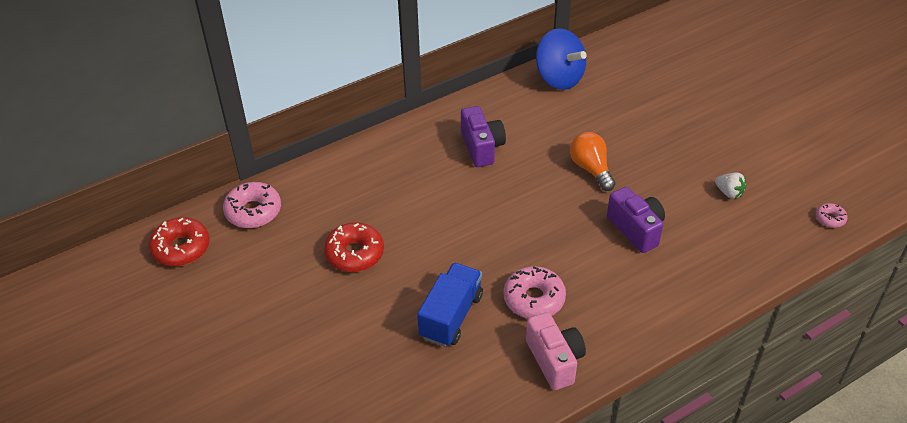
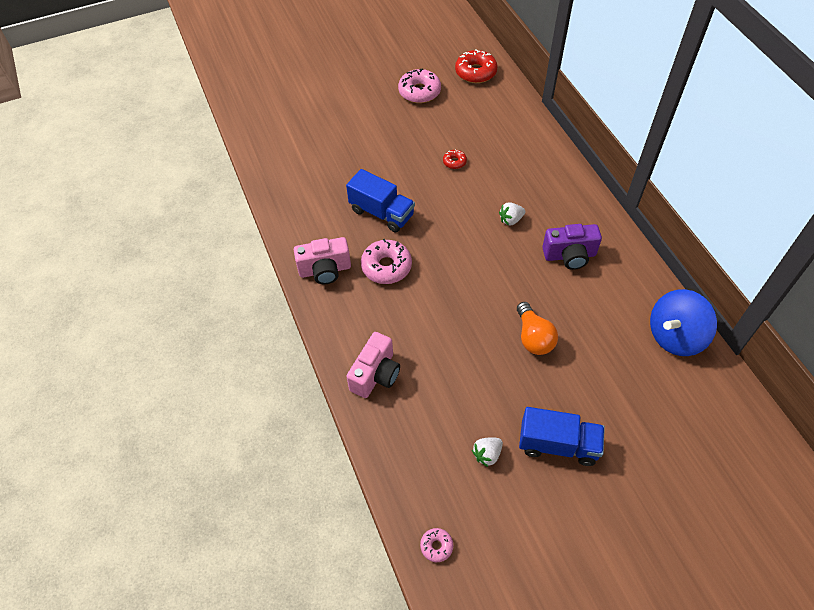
camera: 100 degrees right, 10 degrees up
pink donut [223,182,281,228] -> pink donut moved to [398,68,441,103]
red donut [324,222,384,272] -> red donut [443,149,467,169], size x0.52
orange light bulb [570,132,616,191] -> orange light bulb turned 90 degrees clockwise [517,302,558,355]
purple camera [607,187,665,253] -> none
none -> pink camera [346,332,400,398]
none -> white strawberry [499,202,525,225]
none -> blue truck [519,407,605,466]

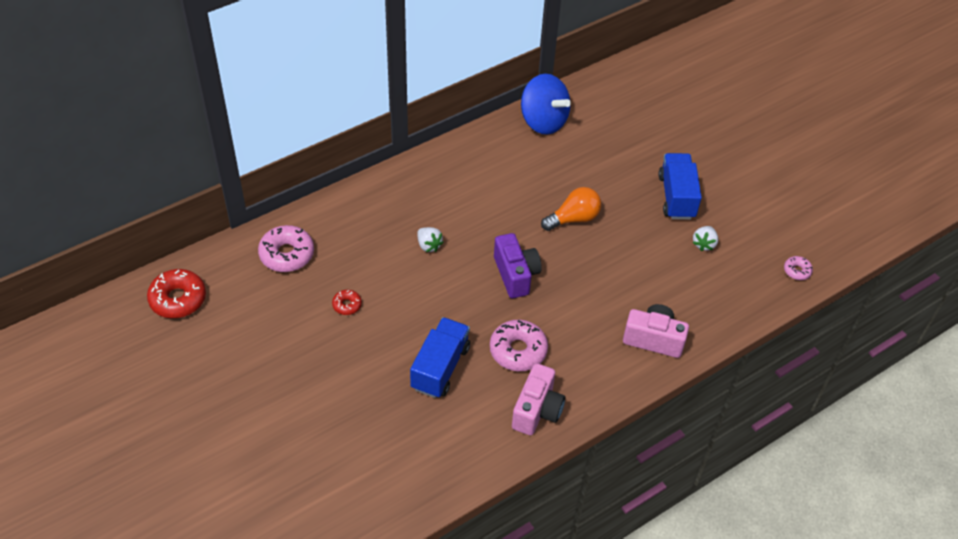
camera: 105 degrees left, 5 degrees down
pink camera [294,237,351,284] -> pink camera turned 45 degrees clockwise [512,363,565,435]
pink donut [398,68,441,103] -> pink donut moved to [258,225,314,272]
white strawberry [472,437,503,467] -> white strawberry turned 75 degrees clockwise [693,226,718,251]
purple camera [542,224,602,270] -> purple camera moved to [494,233,542,298]

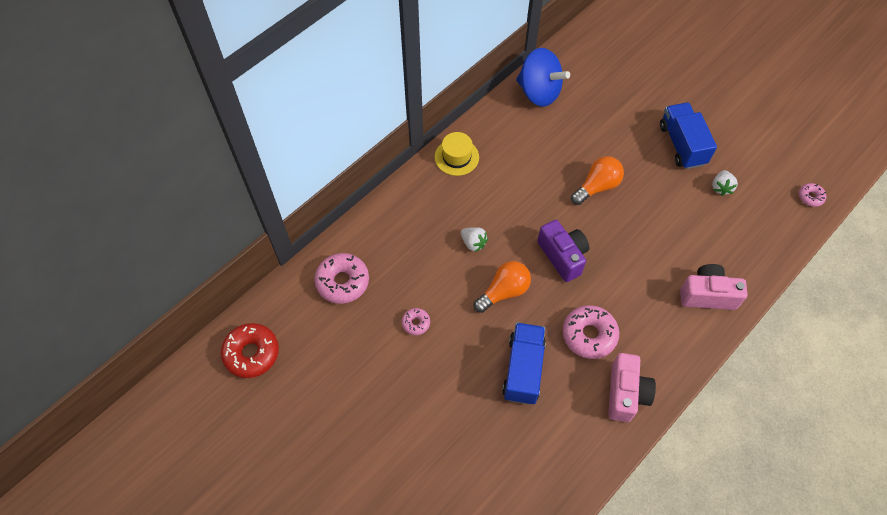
camera: 10 degrees left, 10 degrees up
red donut [332,290,362,315] -> pink donut [402,308,430,335]
none -> yellow hat [435,132,479,176]
none -> orange light bulb [474,261,531,313]

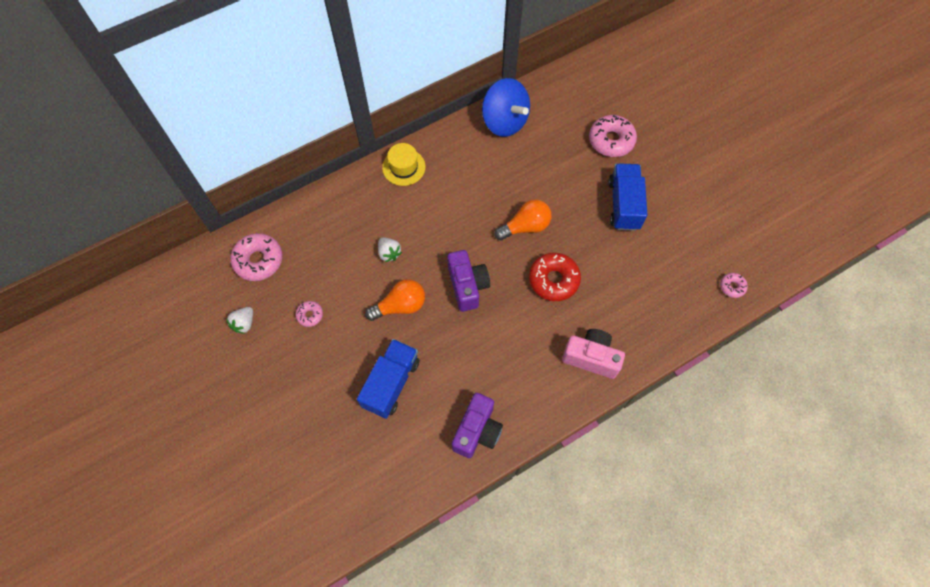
camera: 15 degrees right, 5 degrees up
red donut [221,323,279,378] -> red donut moved to [529,253,581,301]
pink donut [562,305,619,359] -> pink donut moved to [589,115,637,157]
pink camera [608,353,656,422] -> purple camera [452,393,503,458]
white strawberry [712,170,738,196] -> white strawberry moved to [226,307,253,334]

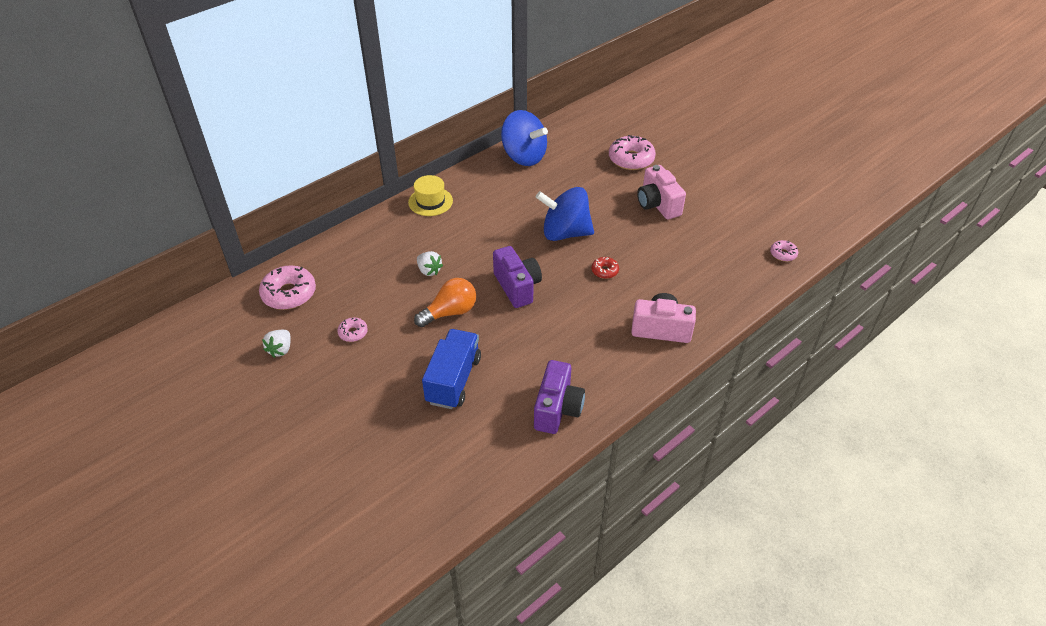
camera: 10 degrees left, 20 degrees down
orange light bulb [494,199,552,241] -> blue spinning top [536,187,594,241]
red donut [529,253,581,301] -> red donut [592,257,619,279], size x0.52
blue truck [608,163,647,231] -> pink camera [637,165,686,219]

